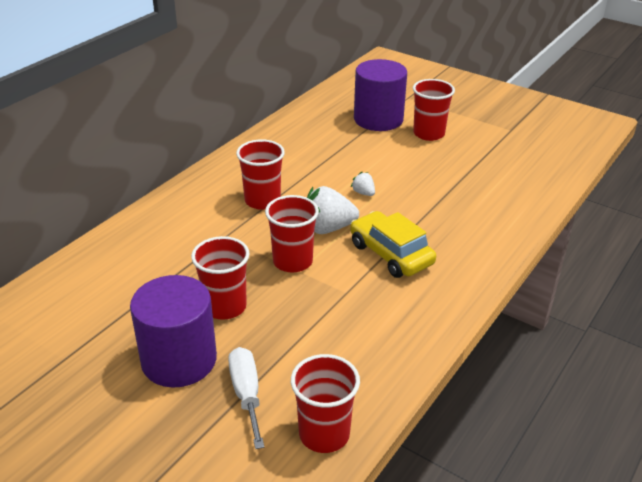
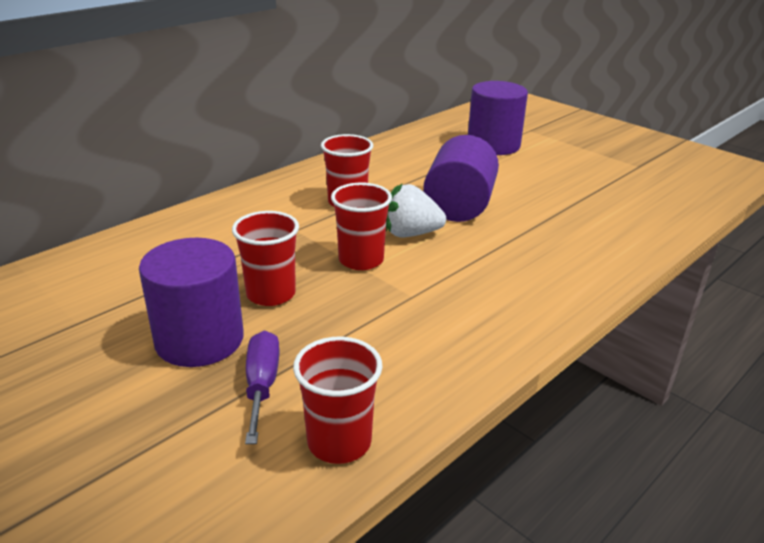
camera: 10 degrees right, 5 degrees down
white screwdriver [228,347,264,449] -> purple screwdriver [245,331,280,444]
yellow car [350,211,436,278] -> none
white strawberry [351,172,375,196] -> purple cylinder [423,135,499,222]
red cup [413,79,455,141] -> none

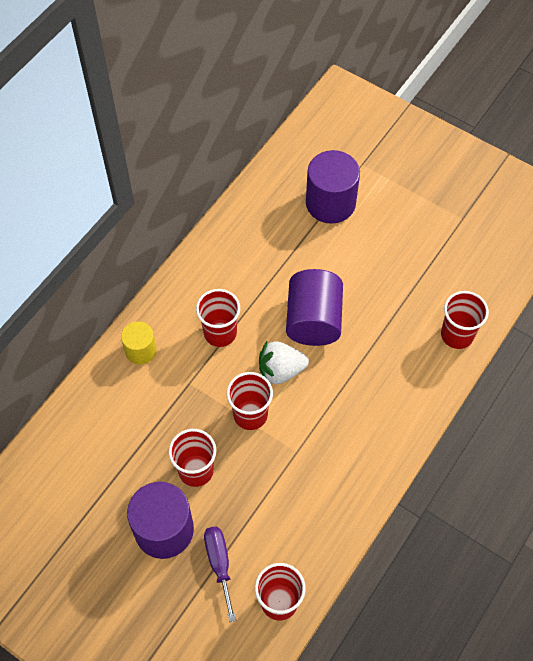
camera: 10 degrees left, 30 degrees up
none -> yellow cylinder [121,322,157,365]
none -> red cup [441,291,489,349]

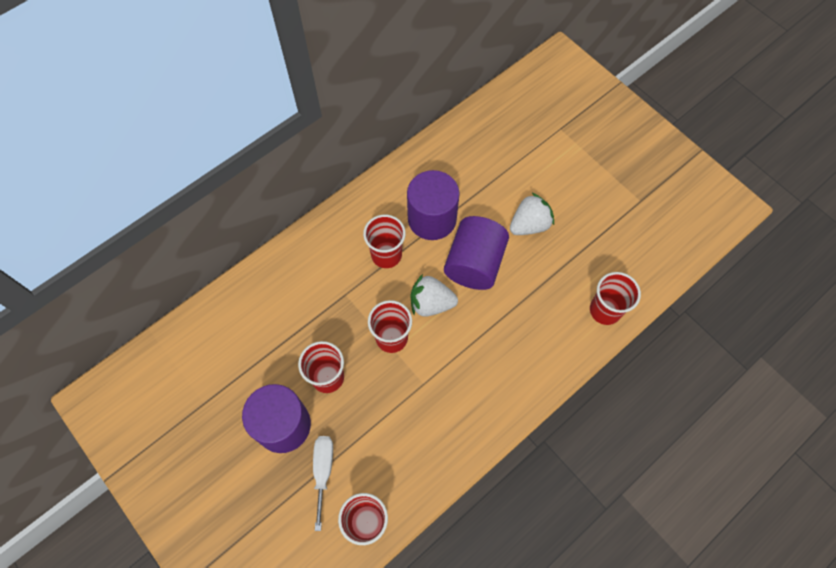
camera: 15 degrees right, 5 degrees up
yellow cylinder [121,322,157,365] -> none
purple screwdriver [204,526,236,622] -> white screwdriver [313,436,333,531]
purple cylinder [306,150,360,224] -> purple cylinder moved to [407,170,460,240]
none -> white strawberry [510,193,554,235]

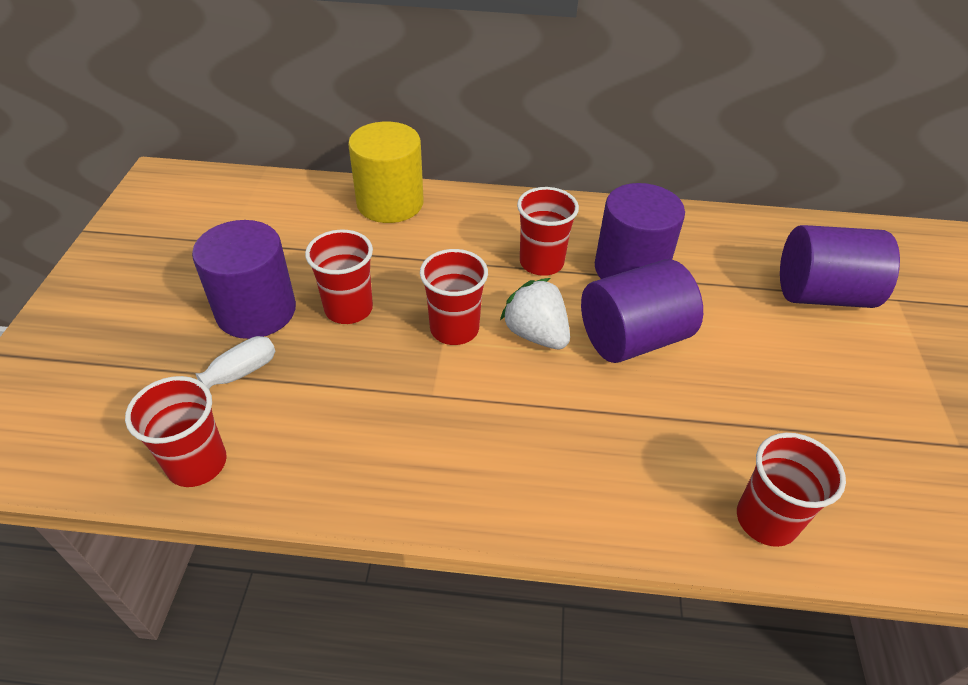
camera: 45 degrees right, 20 degrees down
white strawberry [510,193,554,235] -> none
none -> yellow cylinder [348,122,424,223]
none -> purple cylinder [780,225,900,308]

